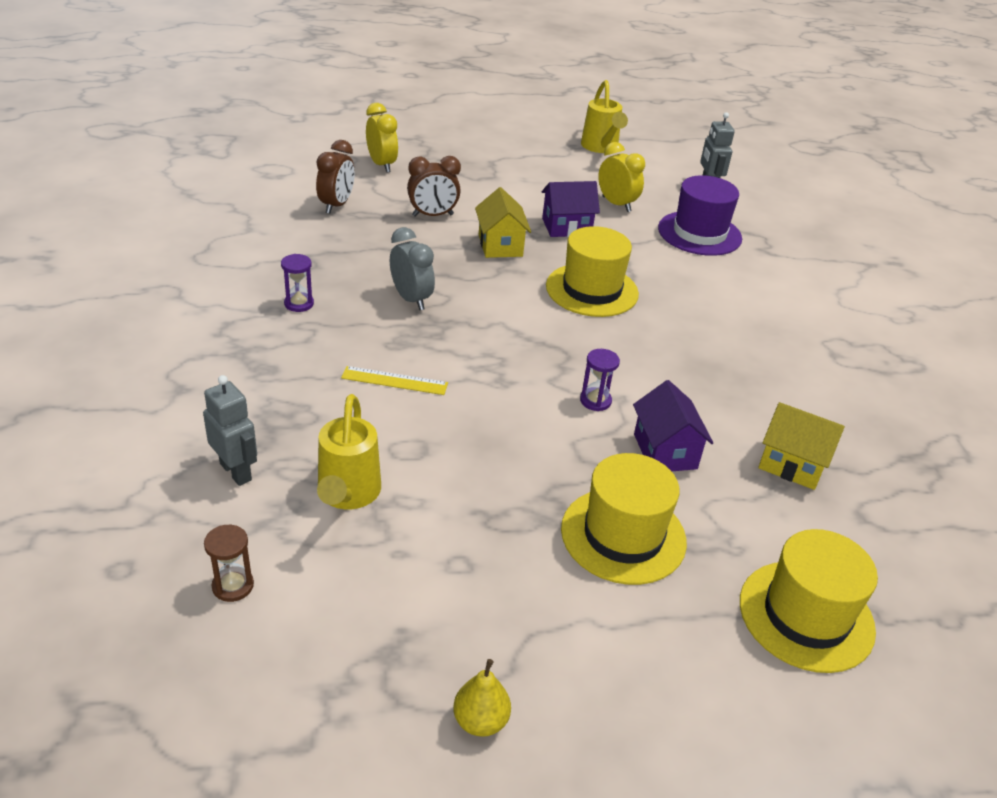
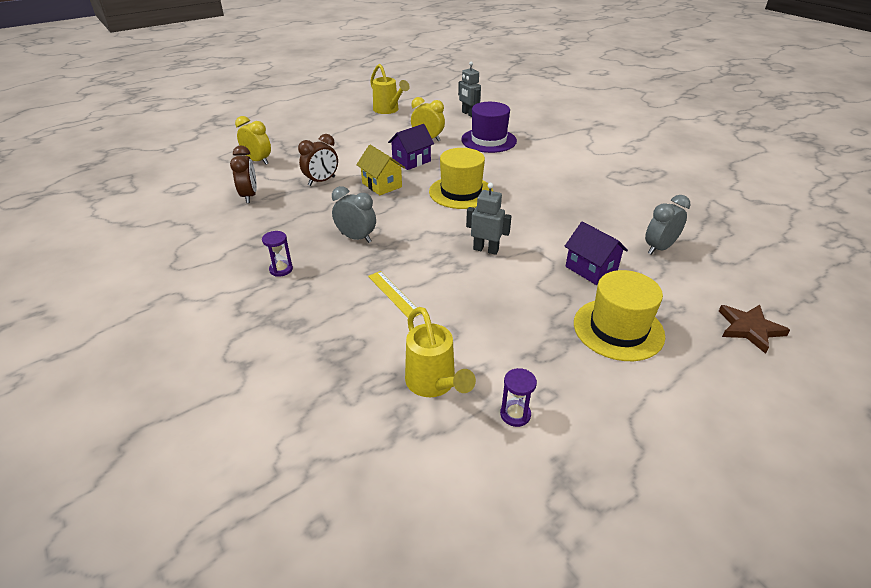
camera: 25 degrees left, 0 degrees up
grey robot [203,375,257,486] -> grey robot moved to [466,183,511,255]
brown hourglass [204,525,254,602] -> none
yellow ruler [341,366,448,395] -> yellow ruler turned 75 degrees clockwise [368,271,422,317]
yellow pear [453,659,511,737] -> none
purple hourglass [580,349,620,411] -> purple hourglass moved to [500,368,537,427]
yellow hat [740,529,878,673] -> brown star [719,305,790,354]
yellow house [758,402,845,490] -> grey clock [645,195,691,255]

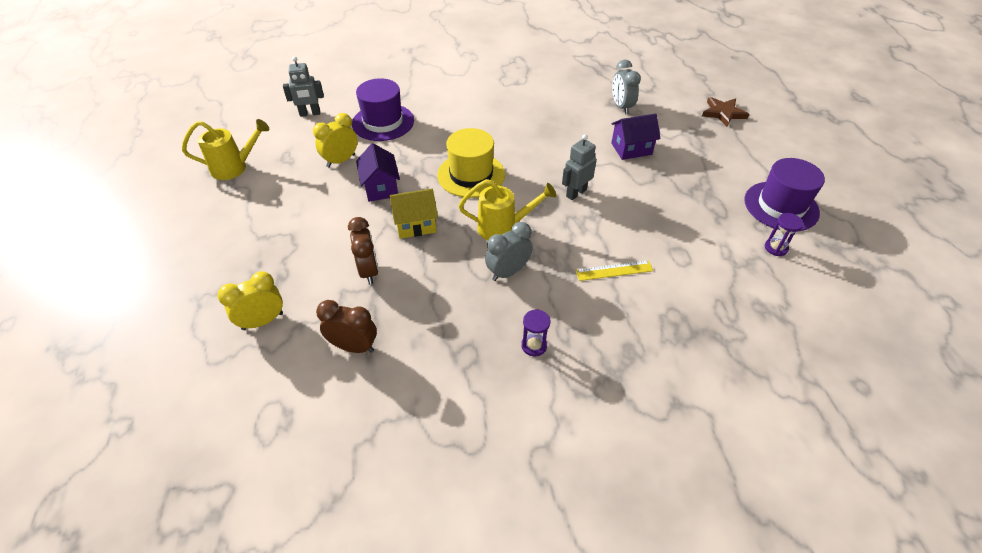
camera: 65 degrees left, 10 degrees up
yellow watering can [405,307,476,397] -> yellow watering can moved to [459,179,557,240]
yellow hat [574,270,665,361] -> none
none -> purple hat [744,158,825,232]

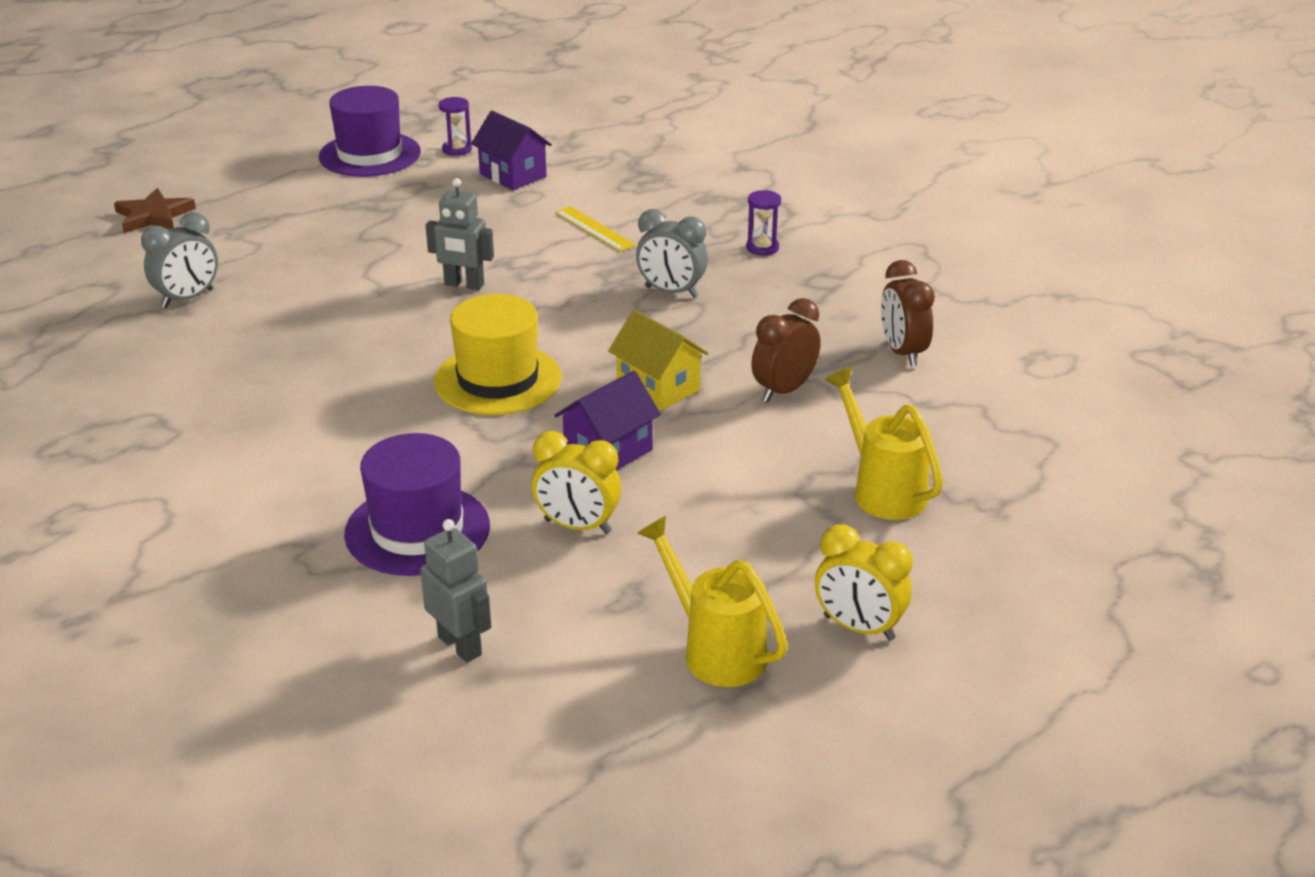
camera: 120 degrees left, 15 degrees down
yellow clock [217,271,283,330] -> yellow clock moved to [815,524,913,641]
yellow watering can [459,179,557,240] -> yellow watering can moved to [825,367,943,520]
purple house [611,113,661,160] -> purple house moved to [471,111,552,190]

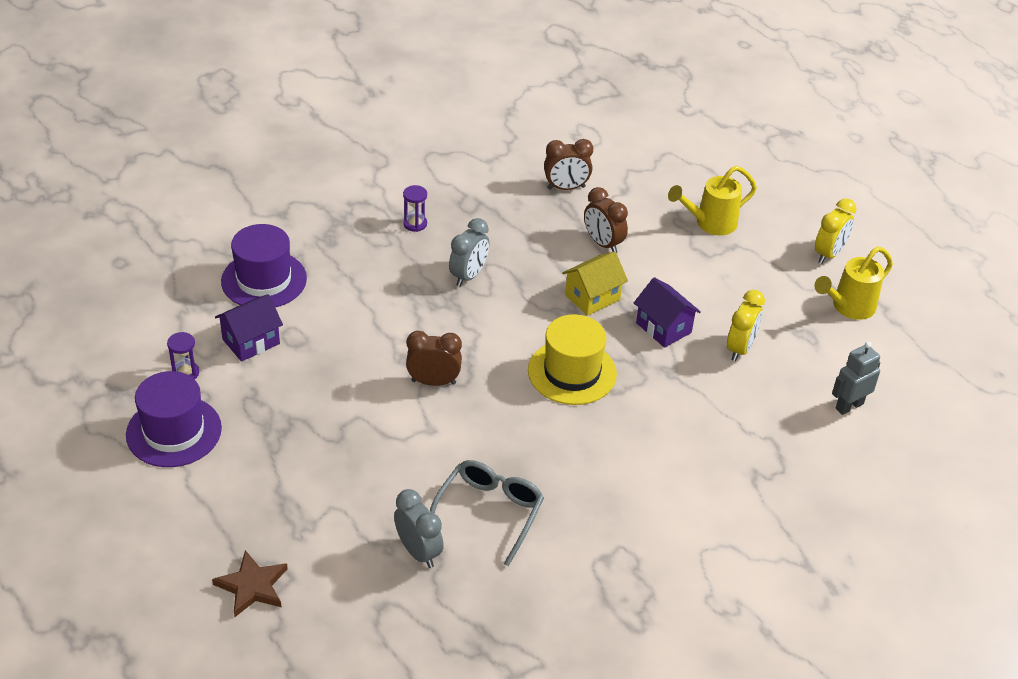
camera: 85 degrees left, 10 degrees up
purple hat [344,433,490,576] -> purple hat moved to [221,224,307,307]
grey robot [426,178,494,290] -> brown clock [406,331,462,386]
yellow ruler [555,206,636,252] -> none
none -> grey glasses [430,460,544,566]

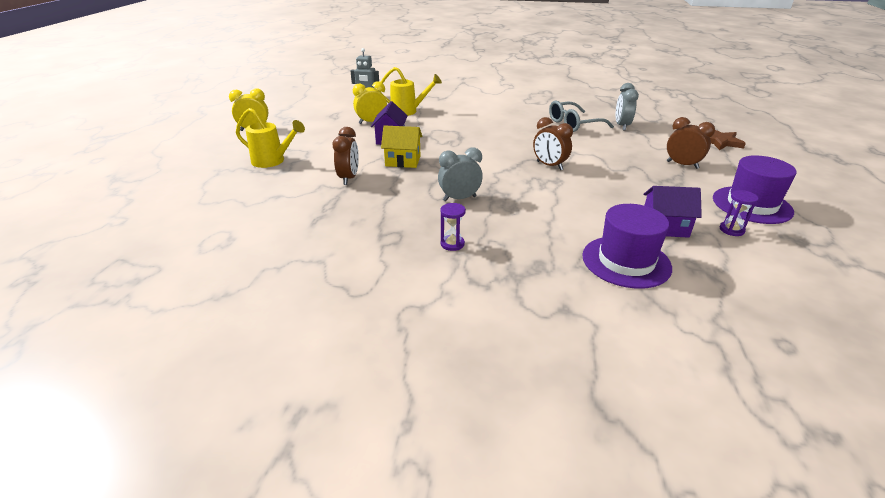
camera: 135 degrees left, 10 degrees down
yellow hat [528,314,617,405] -> none
brown clock [544,139,593,190] -> brown clock moved to [667,117,715,169]
yellow watering can [814,246,893,320] -> yellow watering can moved to [379,67,442,116]

